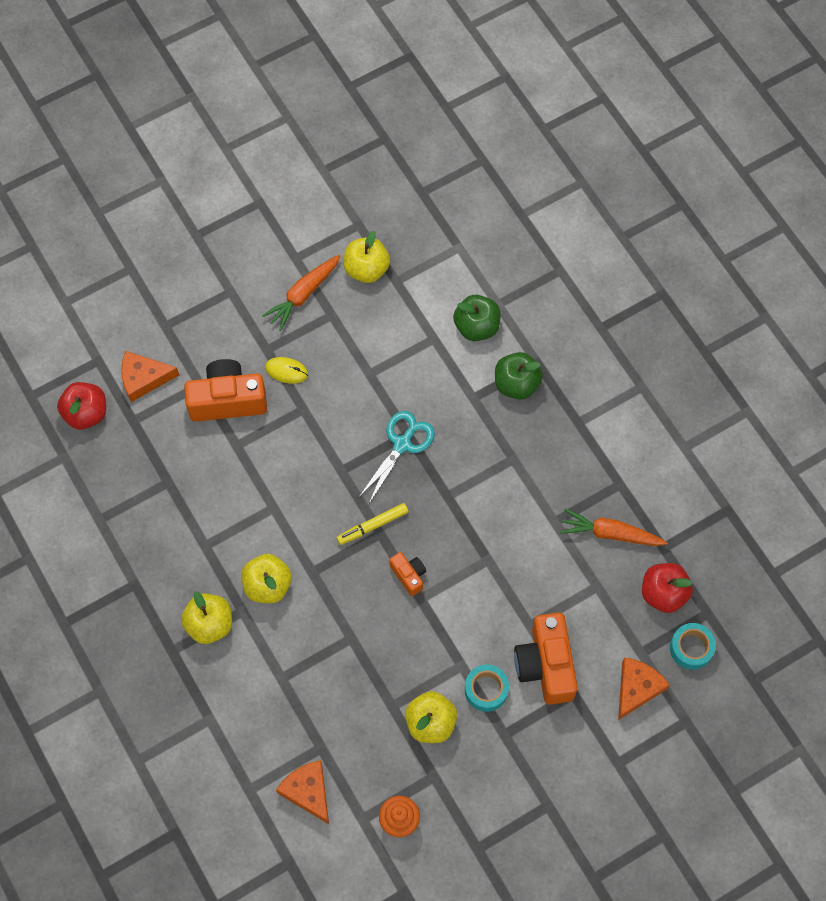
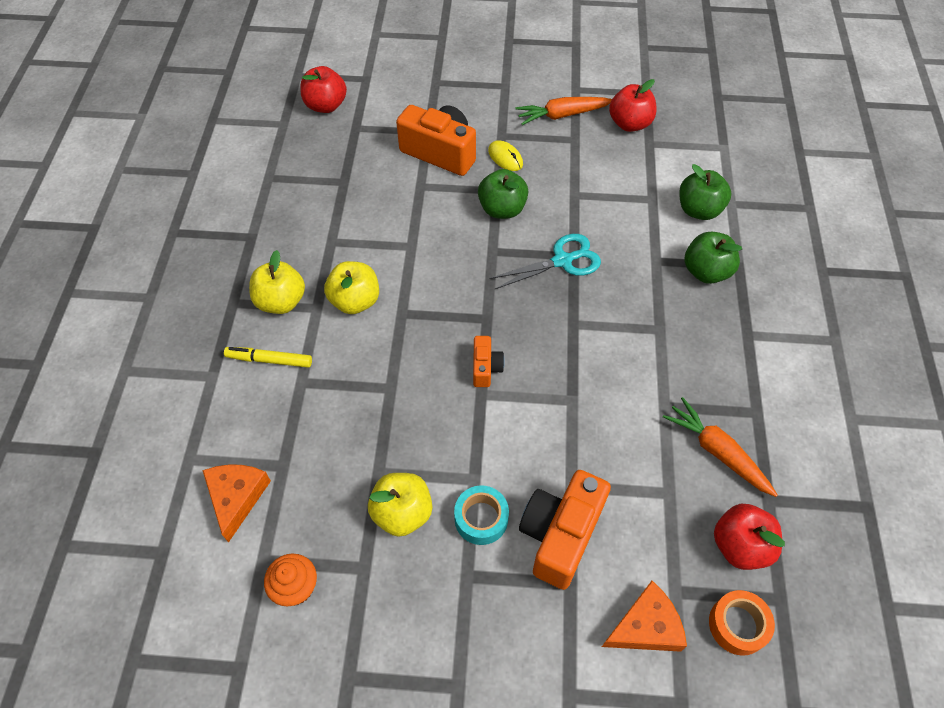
camera: 35 degrees right, 10 degrees down
orange cheese [121,351,179,402] -> none
yellow marker [336,503,409,545] -> yellow marker moved to [224,347,312,368]
yellow apple [344,231,390,283] -> red apple [609,79,657,132]
turquoise tape [670,623,716,670] -> orange tape [709,590,775,656]
none -> green apple [478,169,528,219]

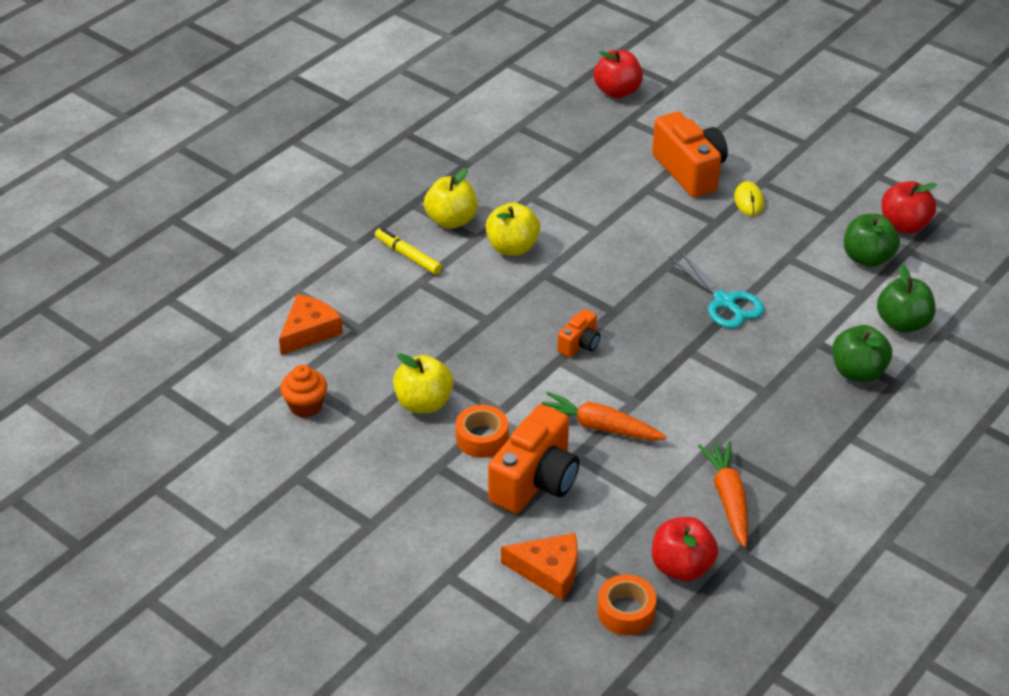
camera: 35 degrees right, 15 degrees down
turquoise tape [454,485,509,545] -> orange tape [456,405,508,458]
green apple [478,169,528,219] -> green apple moved to [844,214,900,267]
turquoise scissors [489,234,601,290] -> turquoise scissors turned 45 degrees clockwise [669,251,764,329]
orange carrot [515,97,612,125] -> orange carrot moved to [542,392,667,441]
orange camera [519,470,611,590] -> orange camera turned 150 degrees clockwise [488,404,580,513]

